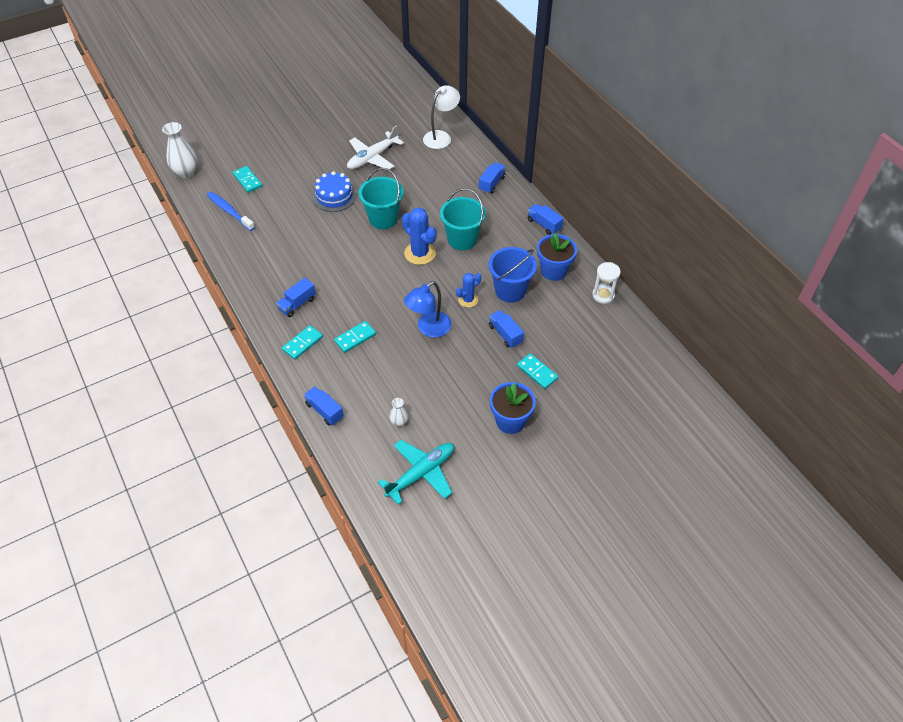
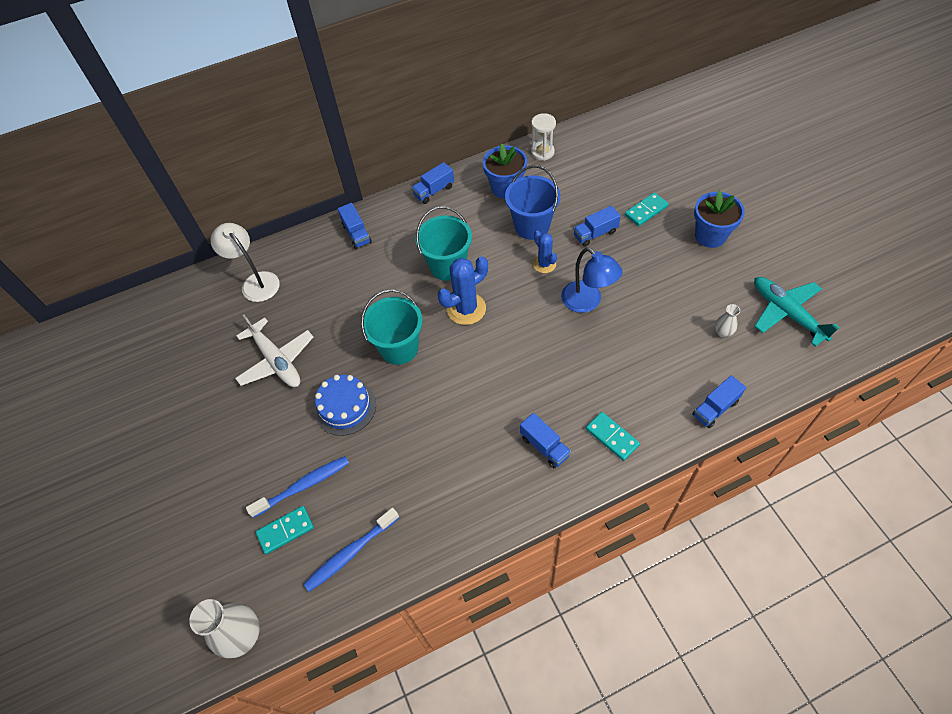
camera: 80 degrees left, 5 degrees up
turquoise domino [334,321,376,353] -> none
blue truck [479,162,506,194] -> blue truck turned 150 degrees counterclockwise [338,203,372,249]
none -> blue toothbrush [246,456,349,518]

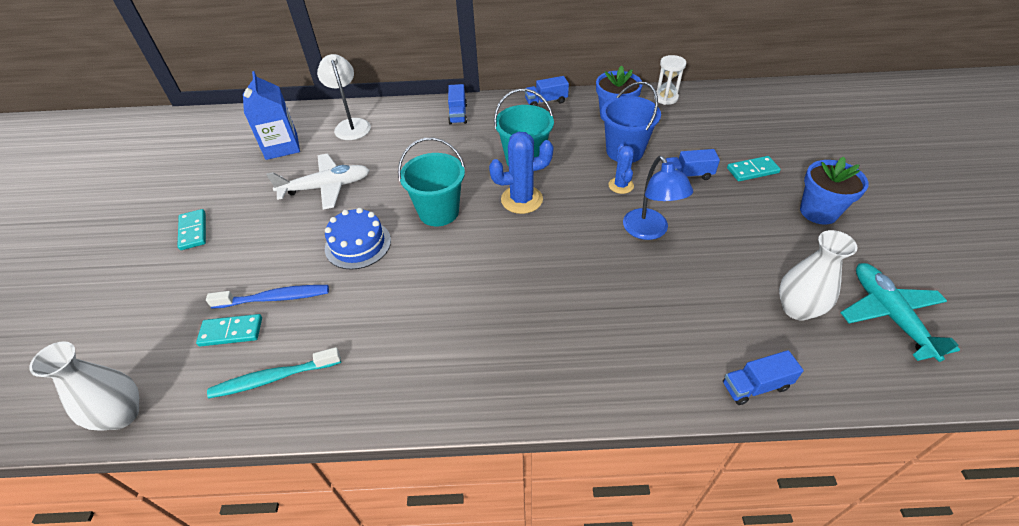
camera: 20 degrees right, 10 degrees down
white plane [235,314,313,387] -> white plane turned 90 degrees counterclockwise [266,153,370,210]
blue toothbrush [303,508,399,592] -> turquoise toothbrush [207,347,341,398]
blue truck [520,413,571,468] -> none
turquoise domino [586,412,640,461] -> turquoise domino moved to [177,209,206,250]
white vase [715,304,740,338] -> white vase [779,230,858,321], size x1.94
none -> blue carton [243,71,300,160]

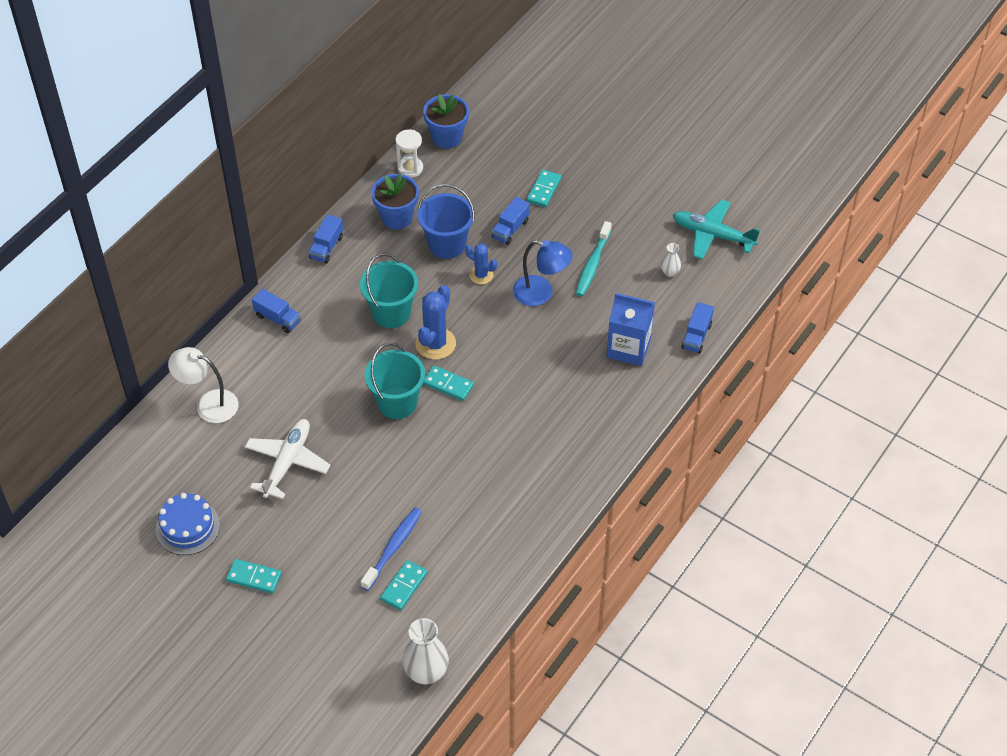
camera: 55 degrees left, 5 degrees up
turquoise toothbrush [207,347,341,398] -> turquoise toothbrush moved to [576,221,612,296]
blue carton [243,71,300,160] -> blue carton moved to [607,293,655,366]
blue cake [325,208,391,270] -> blue cake moved to [156,493,220,555]
white vase [779,230,858,321] -> white vase [661,243,681,277], size x0.52
blue flower pot [800,157,869,225] -> blue flower pot moved to [423,94,469,149]
none -> turquoise domino [423,366,474,401]

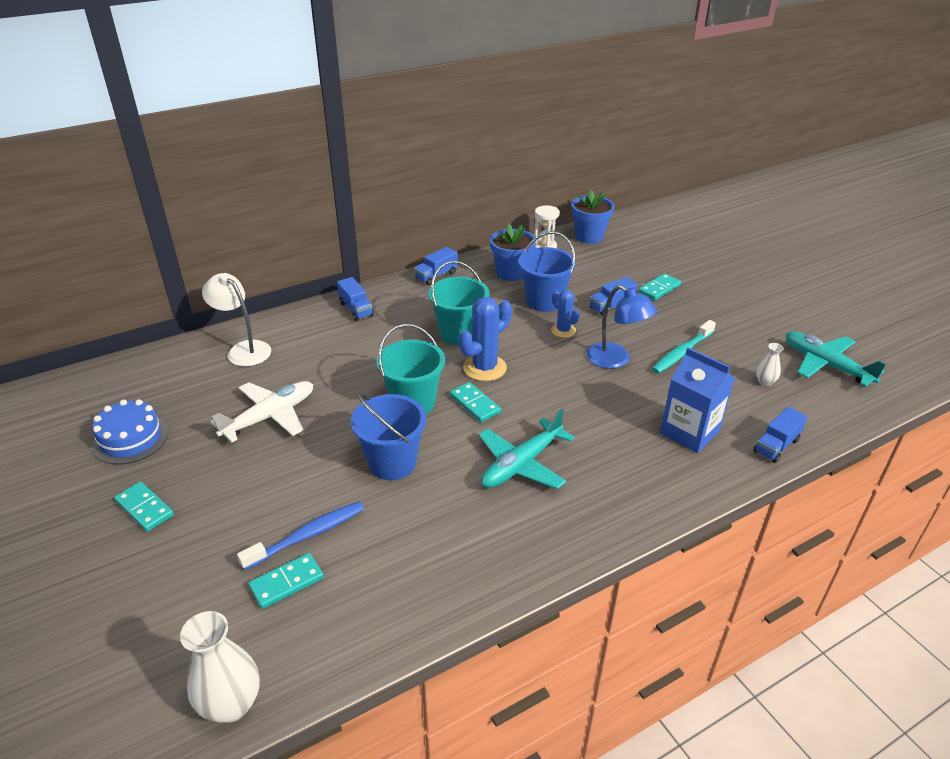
camera: 25 degrees right, 15 degrees down
none -> blue bucket [351,393,427,480]
none -> turquoise plane [478,409,575,489]

